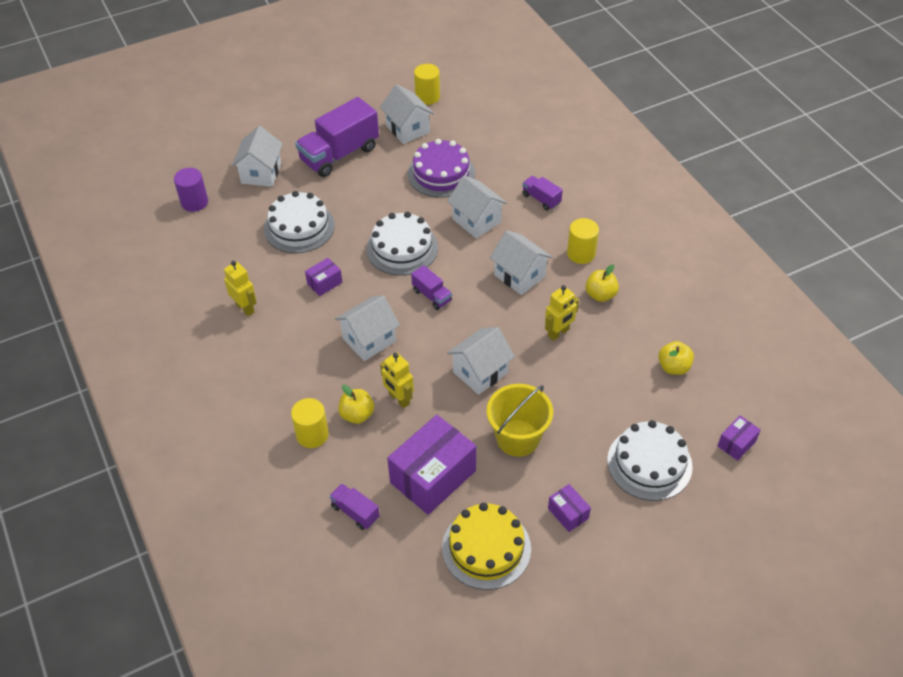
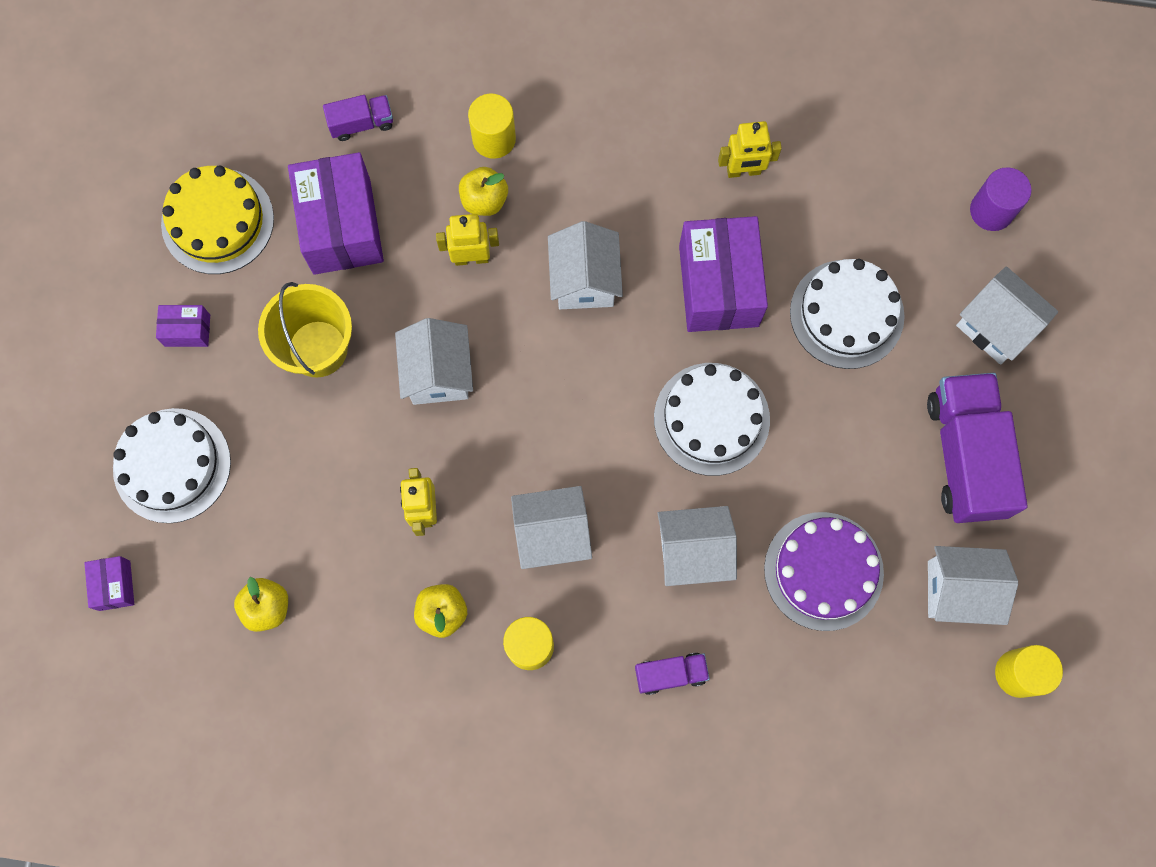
camera: 125 degrees right, 25 degrees up
purple box [305,258,342,296] -> purple box [679,216,768,332], size x2.13
purple truck [411,265,452,310] -> none

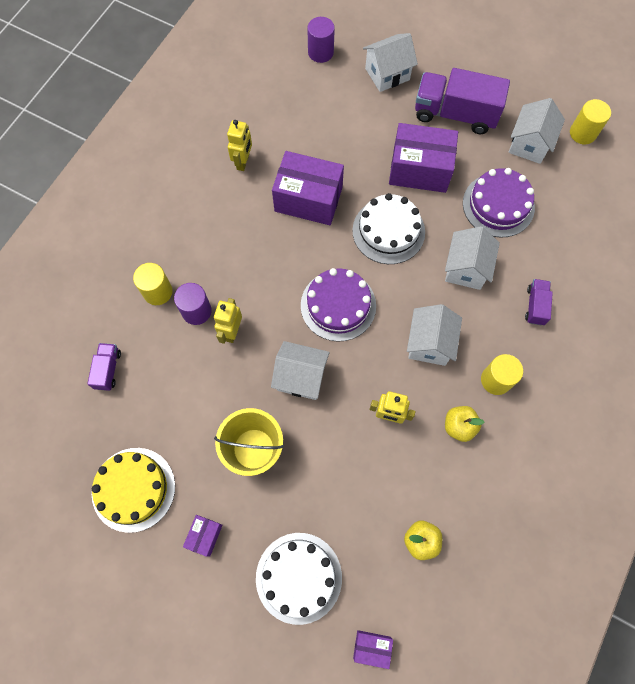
camera: 70 degrees left, 5 degrees down
purple box [288,152,384,275] -> purple box moved to [389,123,458,193]
yellow apple [459,167,508,216] -> purple cylinder [174,283,212,325]
white house [548,221,623,309] -> none
white cake [790,259,905,369] -> none
none -> purple cake [301,268,376,342]

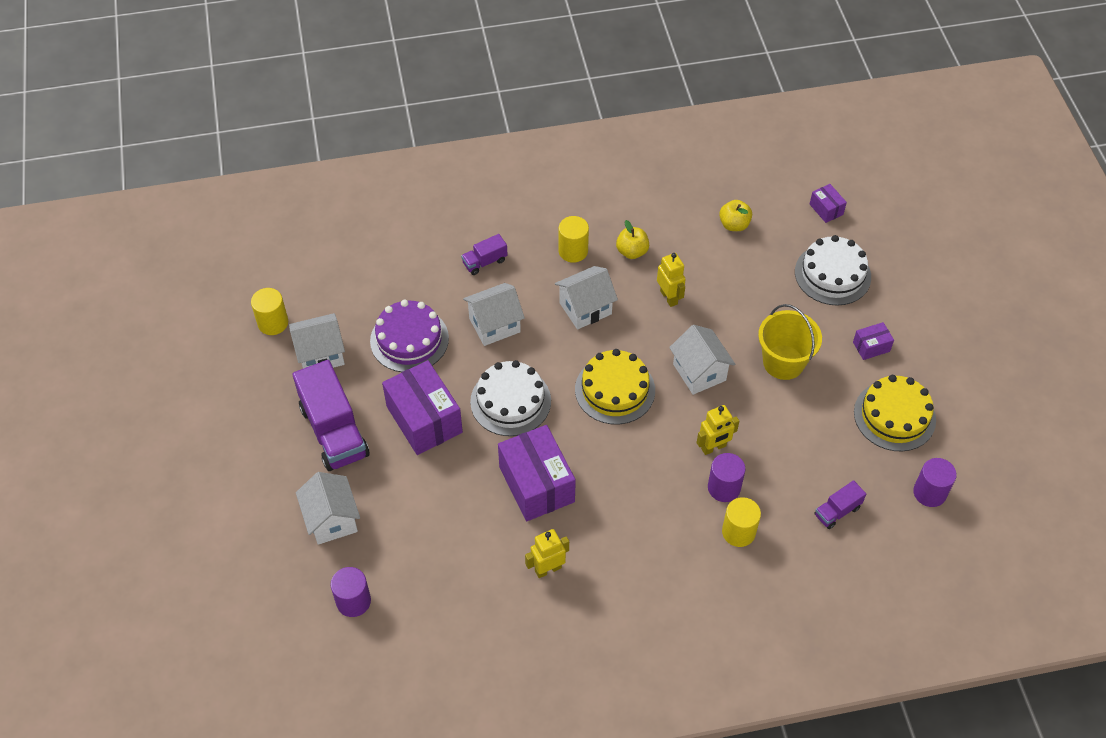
camera: 130 degrees left, 15 degrees down
purple cake [301,268,376,342] -> yellow cake [575,349,655,424]
white house [363,33,418,92] -> white house turned 45 degrees clockwise [296,472,360,545]
none -> purple cylinder [913,458,957,507]

